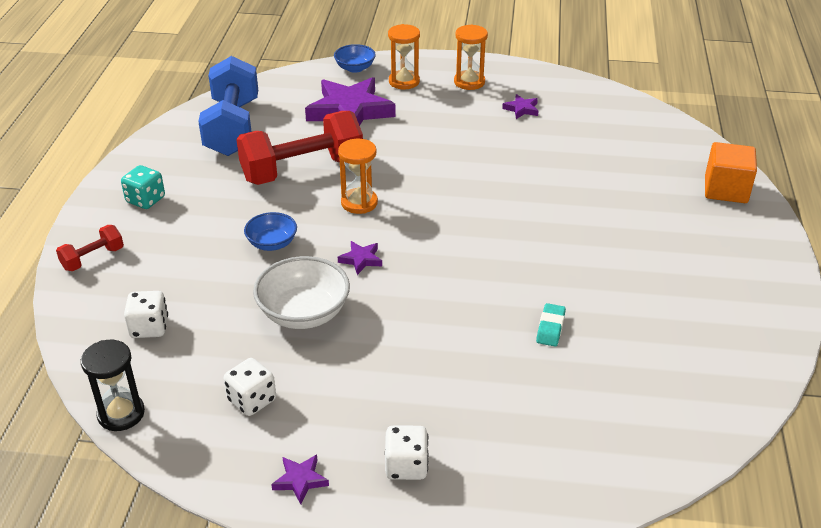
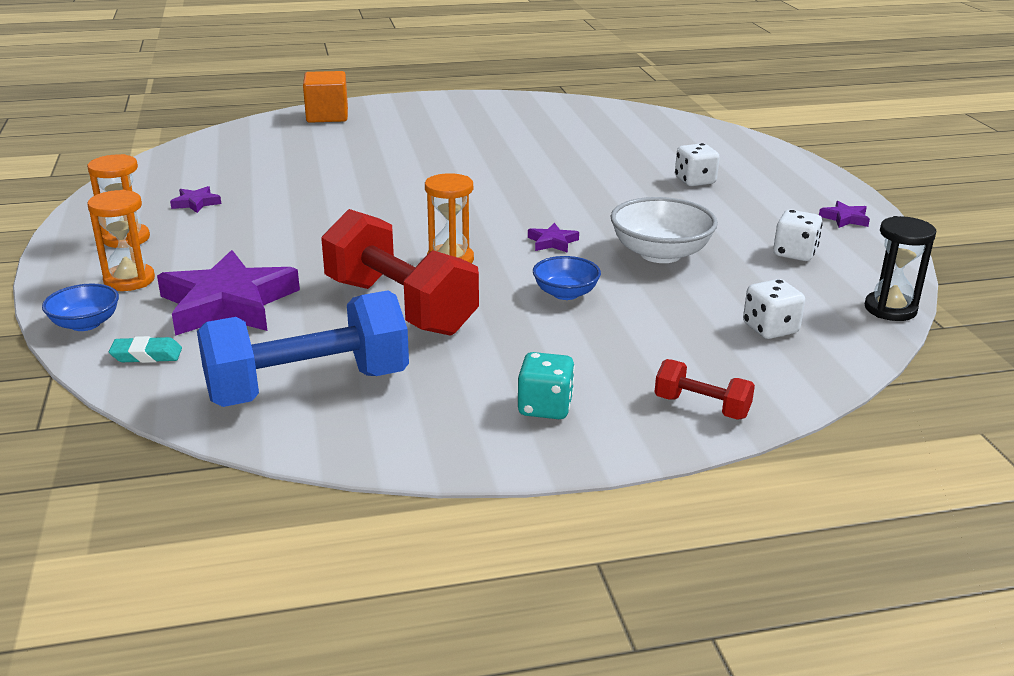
camera: 110 degrees left, 10 degrees down
white dice [385,425,429,480] -> white dice moved to [675,143,719,186]
turquoise eraser [536,303,566,347] -> turquoise eraser moved to [109,336,182,363]

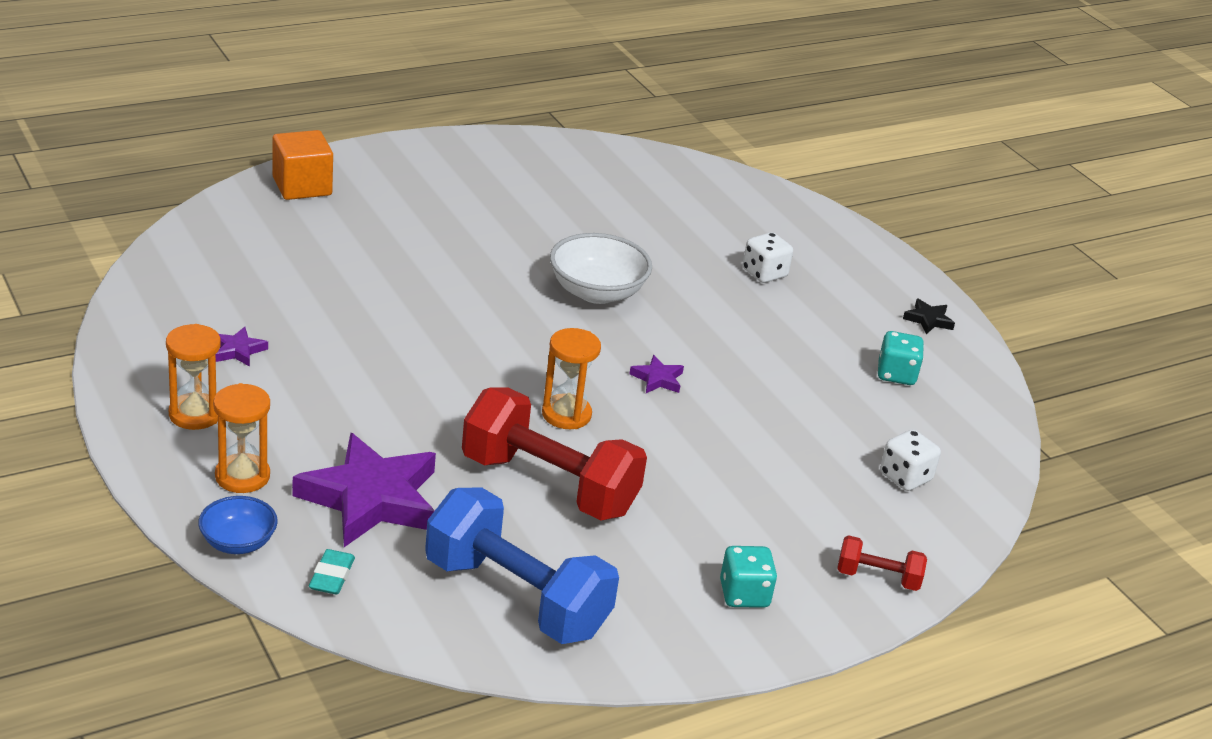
camera: 20 degrees left, 5 degrees up
turquoise eraser [109,336,182,363] -> turquoise eraser turned 60 degrees counterclockwise [309,549,355,594]
blue dumbbell [197,290,409,407] -> blue dumbbell turned 75 degrees clockwise [425,487,619,644]
blue bowl [533,256,601,300] -> none
white bowl [611,197,718,263] -> white bowl moved to [550,233,652,304]
white dice [773,210,823,261] -> turquoise dice [878,331,924,385]
purple star [819,201,870,228] -> black star [903,299,955,334]
black hourglass [865,216,936,321] -> none

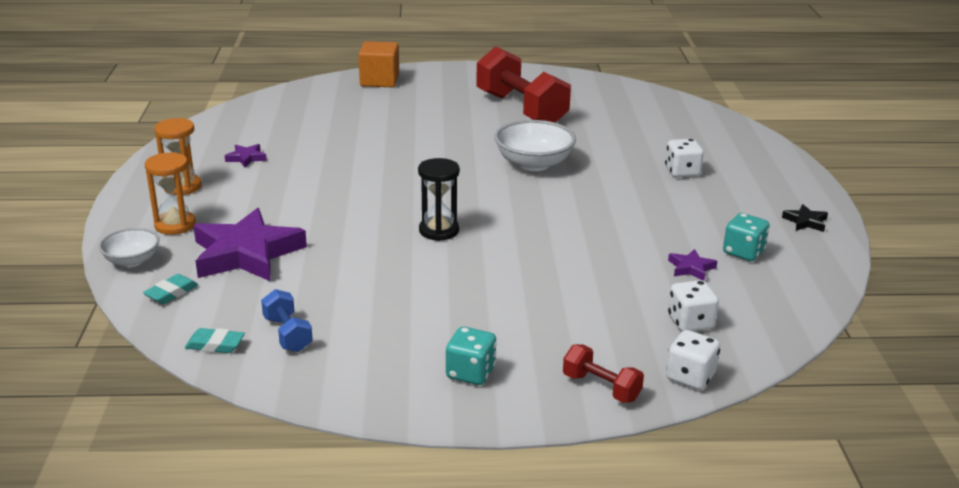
camera: 30 degrees right, 5 degrees down
blue bowl [198,496,278,554] -> white bowl [99,228,159,267]
blue dumbbell [425,487,619,644] -> blue dumbbell [261,289,313,352], size x0.46
red dumbbell [462,388,647,521] -> red dumbbell moved to [476,46,571,123]
orange hourglass [542,328,601,429] -> black hourglass [418,158,460,241]
purple star [630,355,684,393] -> purple star moved to [668,249,717,281]
none -> turquoise eraser [185,328,245,353]
none -> white dice [666,330,720,390]

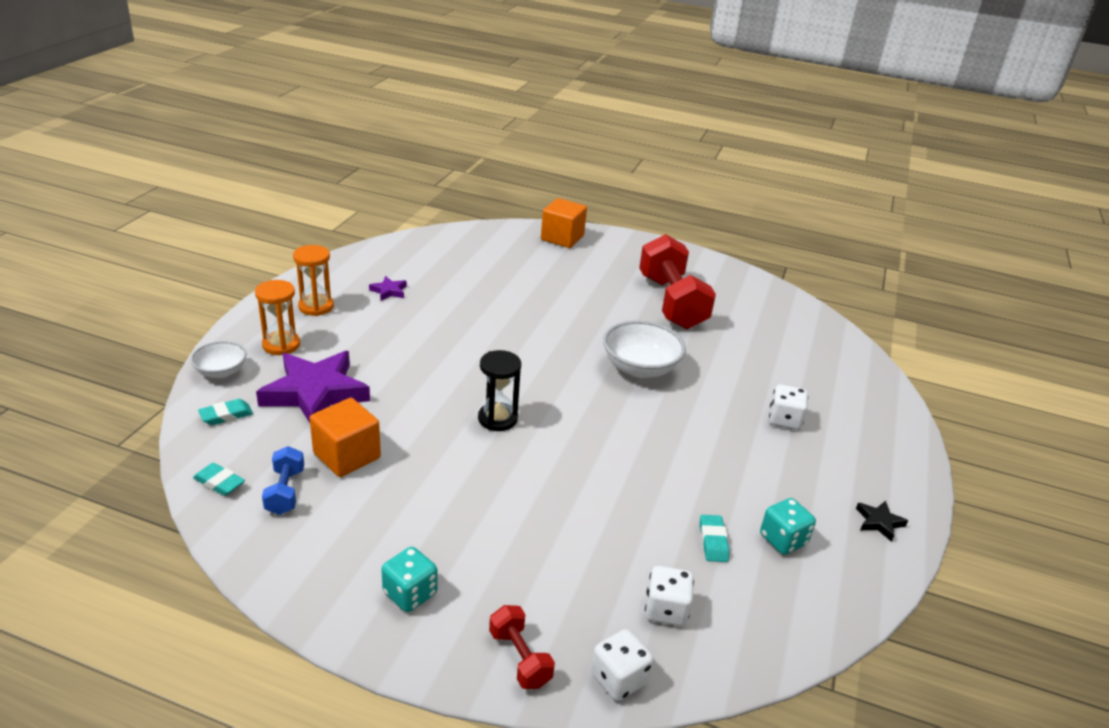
camera: 20 degrees right, 5 degrees up
purple star [668,249,717,281] -> turquoise eraser [700,515,729,562]
none -> orange cube [309,398,381,477]

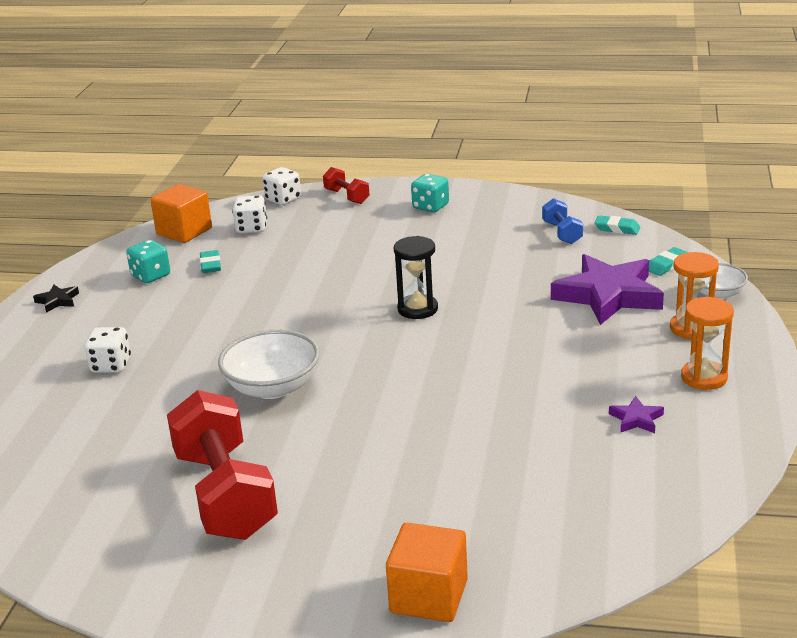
camera: 175 degrees right, 5 degrees down
orange cube [309,398,381,477] -> orange cube moved to [150,184,212,243]

